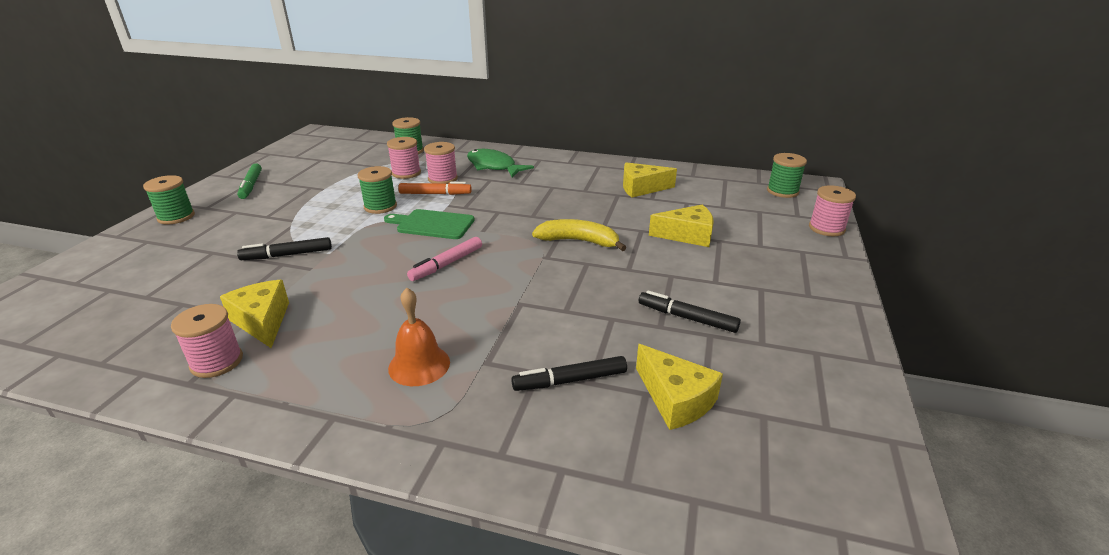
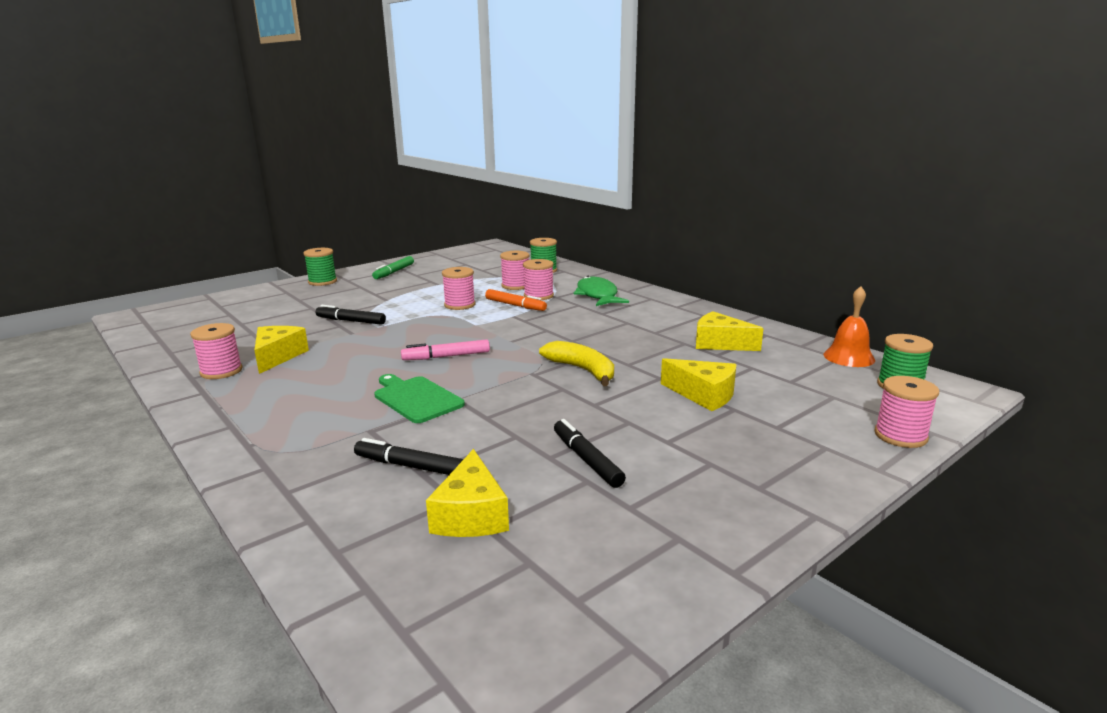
camera: 35 degrees right, 10 degrees down
green spool [358,166,397,214] -> pink spool [442,267,476,310]
green cutting board [384,209,475,239] -> green cutting board moved to [374,374,465,423]
orange bell [388,288,450,386] -> orange bell moved to [824,286,875,367]

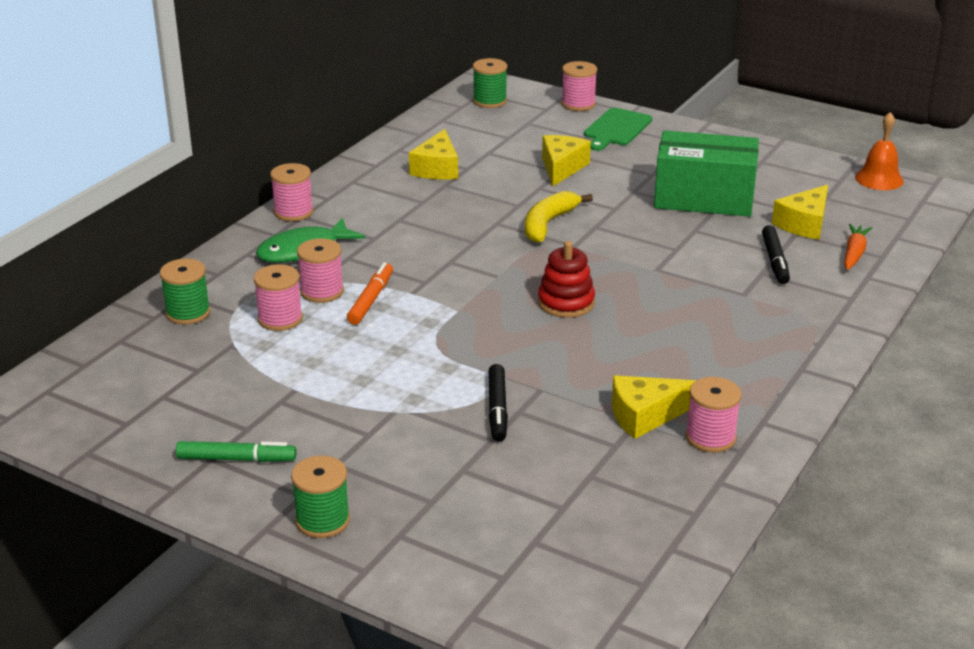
camera: 110 degrees left, 10 degrees up
green cutting board [374,374,465,423] -> green cutting board moved to [584,108,652,151]
pink marker [401,339,490,360] -> red stacking toy [538,241,595,318]
yellow cheese [426,449,509,537] -> yellow cheese turned 150 degrees clockwise [772,185,828,240]
pink spool [442,267,476,310] -> pink spool moved to [270,163,314,221]
black marker [554,419,626,488] -> green box [654,130,759,217]
orange bell [824,286,875,367] -> orange bell moved to [855,112,904,190]
none -> orange carrot [844,224,872,270]

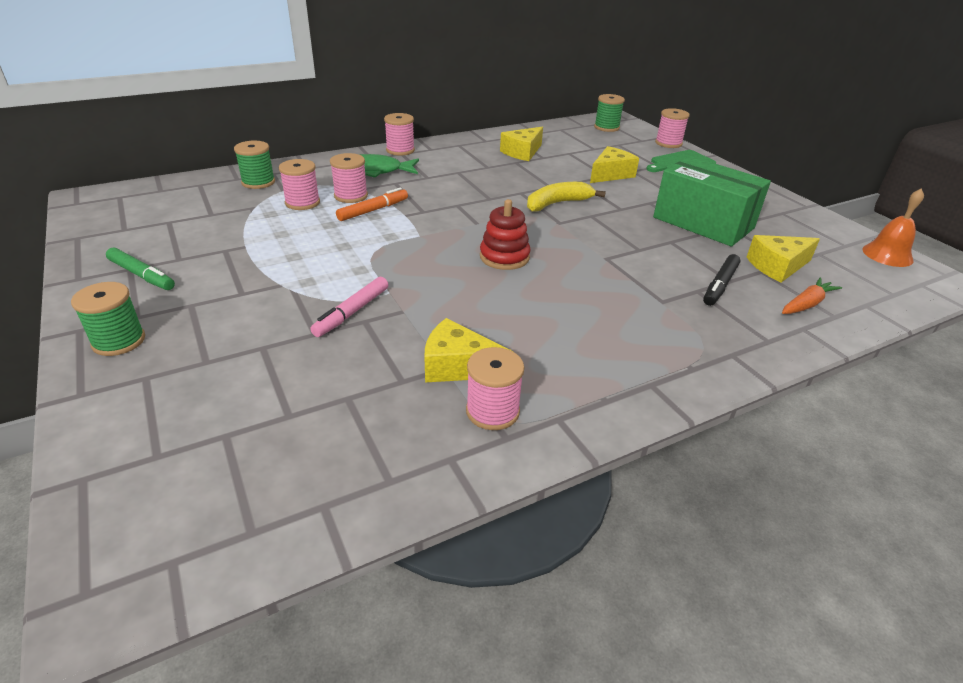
camera: 30 degrees right, 5 degrees up
black marker [488,364,508,442] -> pink marker [310,277,388,337]

